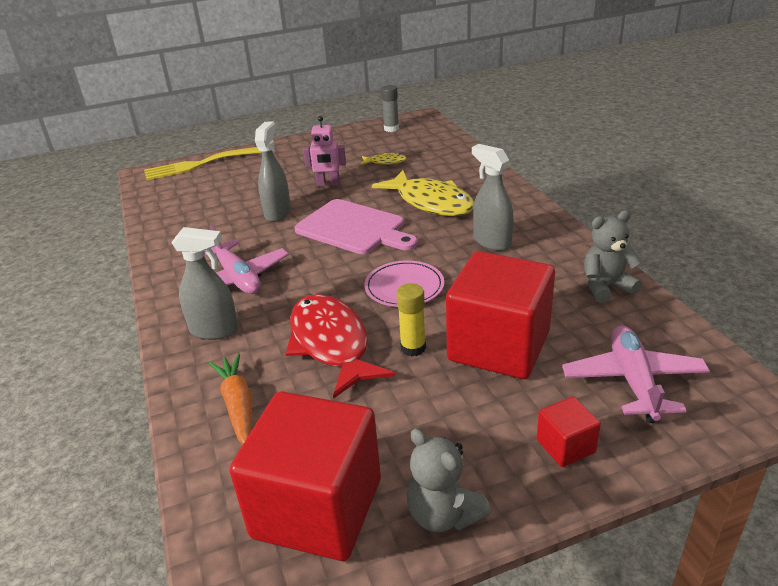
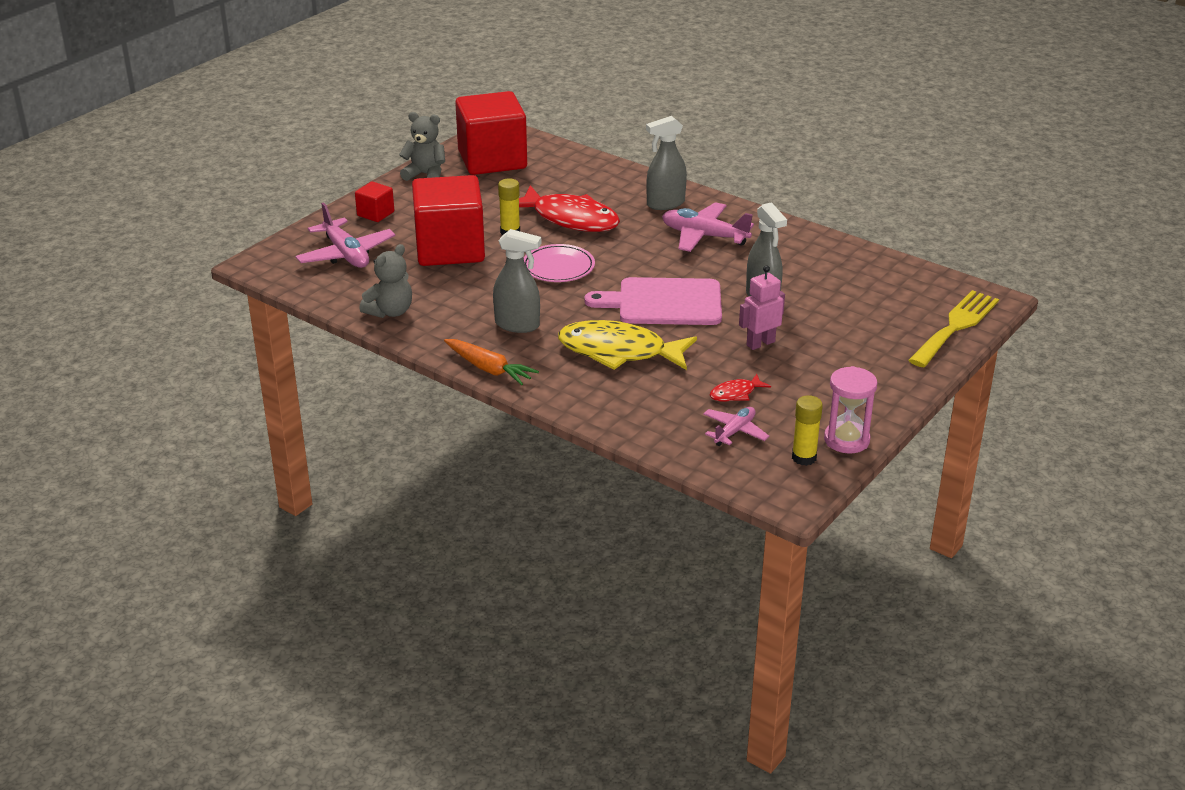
camera: 145 degrees right, 0 degrees up
orange carrot [209,353,252,444] -> orange carrot moved to [444,339,539,385]
yellow fish [360,153,407,165] -> red fish [710,374,771,401]
grey glue stick [381,85,399,132] -> yellow glue stick [792,395,823,466]
none -> pink plane [703,407,769,446]
none -> pink hourglass [824,366,878,453]

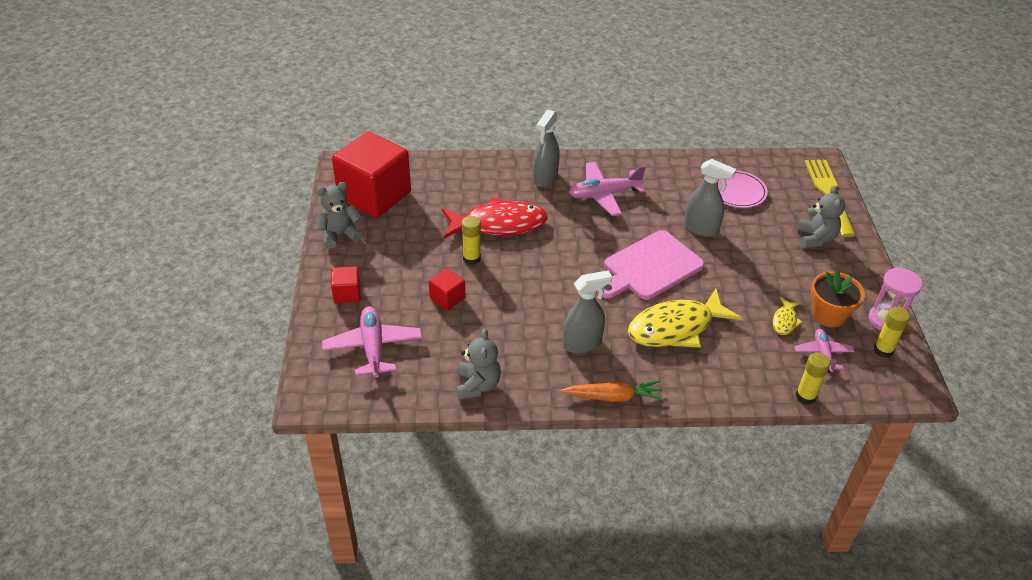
camera: 40 degrees left, 10 degrees up
pink plane [296,202,396,268] -> pink plane turned 120 degrees counterclockwise [322,306,422,379]
red cube [412,175,485,266] -> red cube [429,268,465,311], size x0.44
pink plate [524,244,595,282] -> pink plate moved to [718,170,768,208]
red fish [710,374,771,401] -> yellow fish [773,297,802,335]
pink robot [739,265,785,350] -> none
none -> yellow glue stick [796,352,830,405]
none -> grey teddy bear [797,186,845,249]
none -> orange flower pot [811,270,865,327]

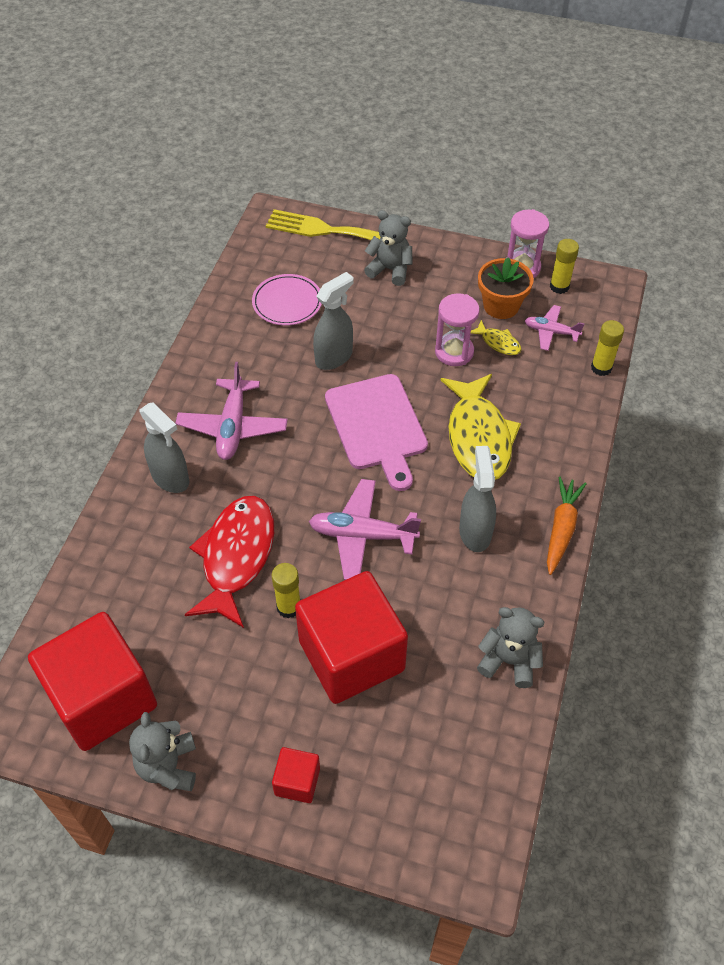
camera: 70 degrees left, 10 degrees up
pink plane [322,306,422,379] -> pink plane moved to [309,479,421,580]
red cube [429,268,465,311] -> red cube [295,571,408,704], size x2.28
none -> pink hourglass [435,293,480,366]

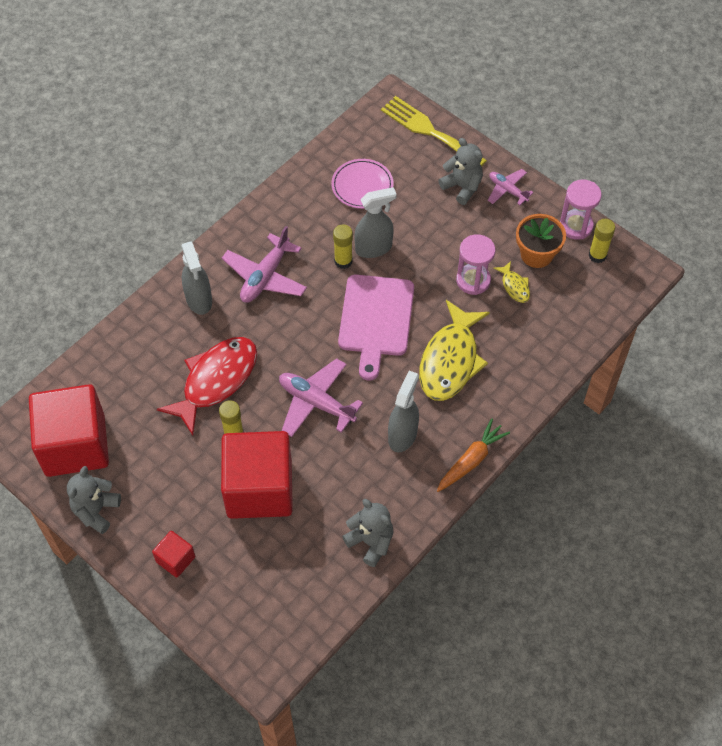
camera: 25 degrees right, 5 degrees up
pink plane [525,305,584,351] -> pink plane moved to [488,169,534,205]
yellow glue stick [591,320,624,376] -> yellow glue stick moved to [333,224,353,269]

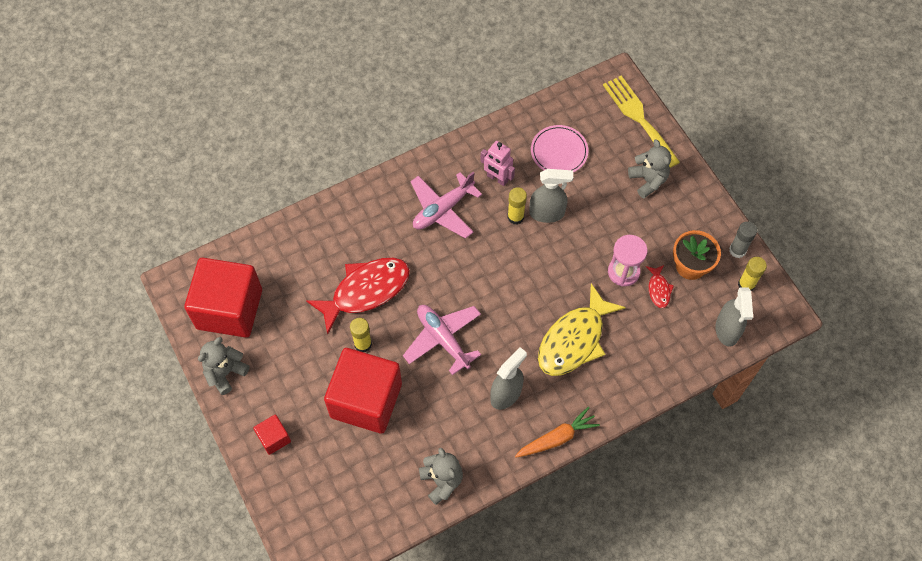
camera: 20 degrees right, 5 degrees up
grey spray bottle [182,241,212,315] -> grey spray bottle moved to [716,287,753,347]
pink cutting board [338,274,414,381] -> none
pink plane [488,169,534,205] -> none
yellow fish [493,261,530,303] -> red fish [646,265,674,308]
pink hourglass [560,179,602,240] -> grey glue stick [729,222,757,258]
none -> pink robot [480,141,515,186]

